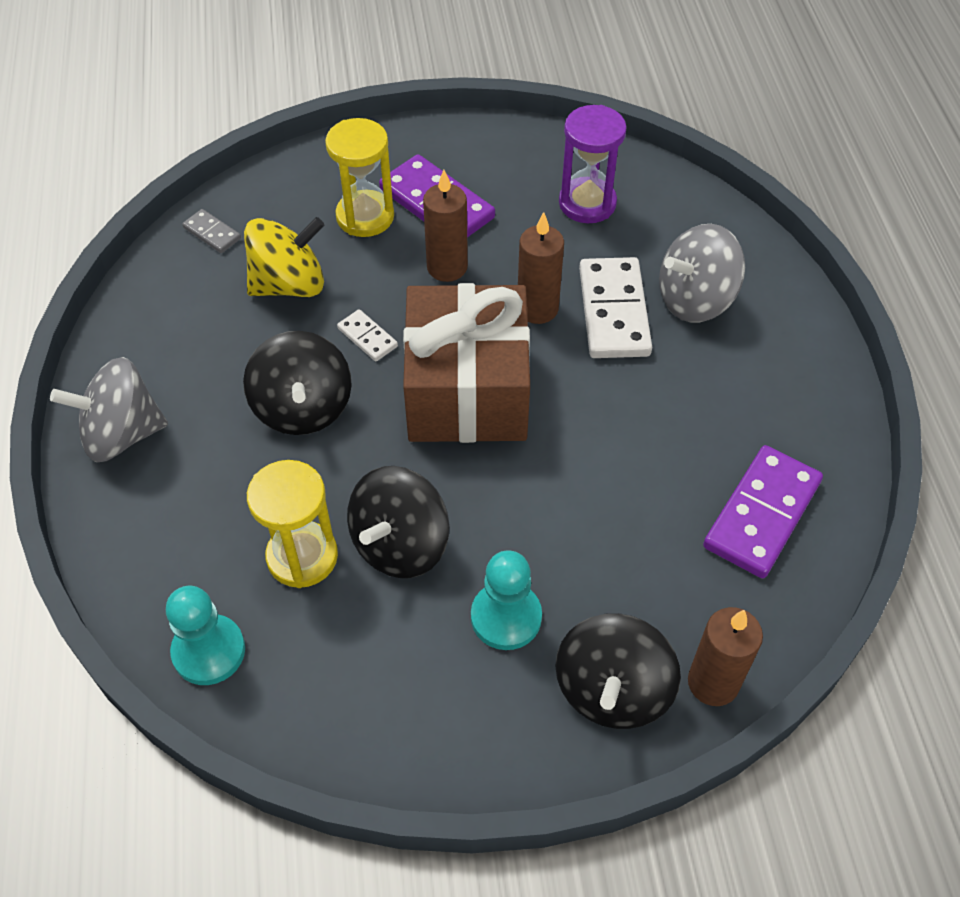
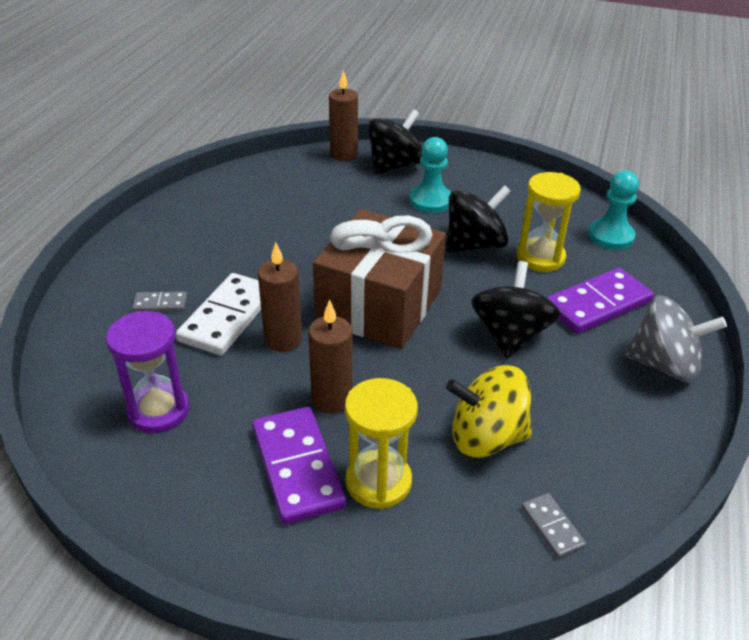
camera: 155 degrees left, 15 degrees down
white domino [337,309,398,362] -> none
grey spinning top [659,224,745,322] -> grey domino [132,291,187,312]
purple domino [703,445,823,578] -> purple domino moved to [546,268,654,334]

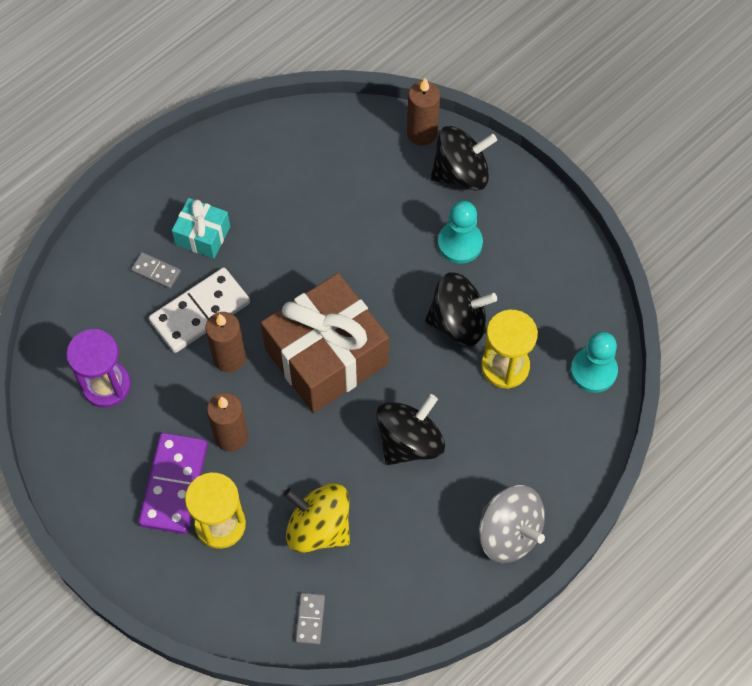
camera: 30 degrees right, 25 degrees up
purple domino [546,268,654,334] -> none
none -> turquoise gift [172,198,230,259]

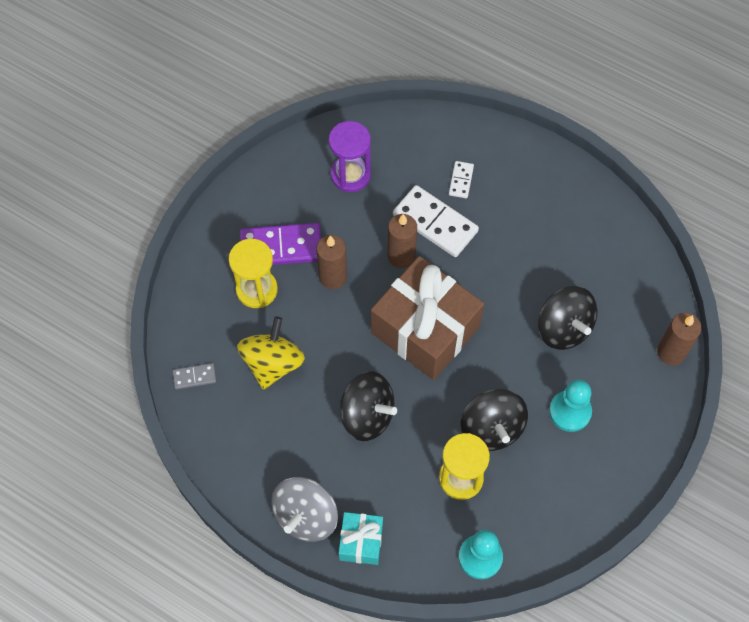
camera: 75 degrees right, 0 degrees up
grey domino [131,252,181,289] -> white domino [449,161,474,198]
turquoise gift [172,198,230,259] -> turquoise gift moved to [339,512,383,565]
black spinning top [431,126,497,191] -> black spinning top moved to [538,286,597,350]

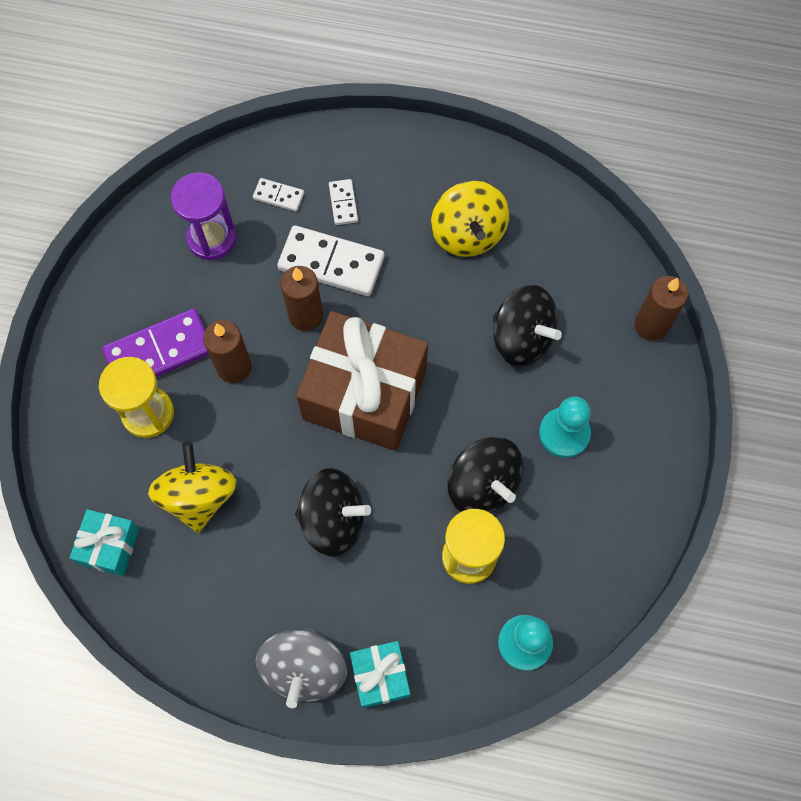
camera: 20 degrees left, 5 degrees up
grey domino [173,363,216,389] -> turquoise gift [70,509,140,576]
none -> white domino [253,178,304,212]
none -> yellow spinning top [431,181,509,257]

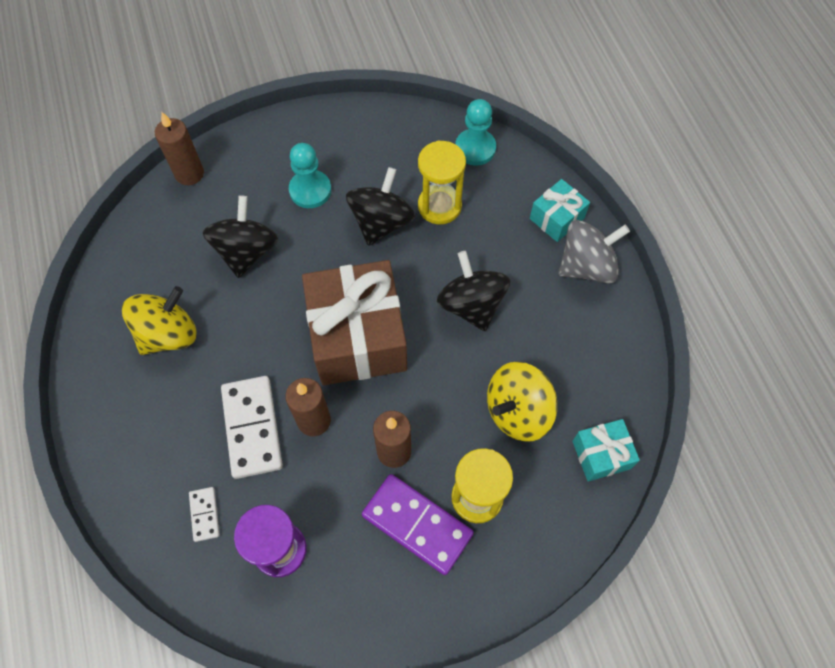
camera: 120 degrees left, 5 degrees down
white domino [329,179,358,225] -> none

